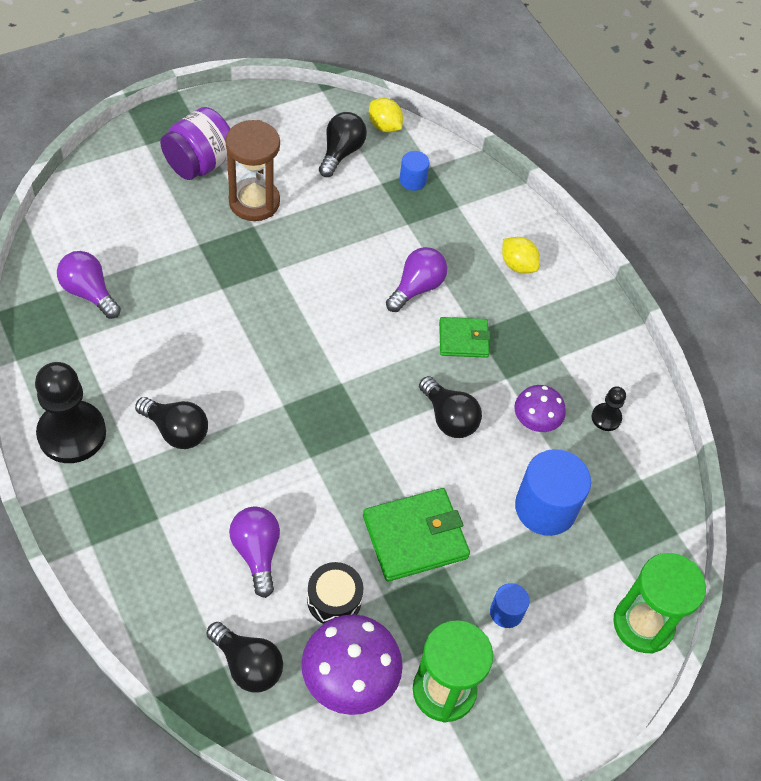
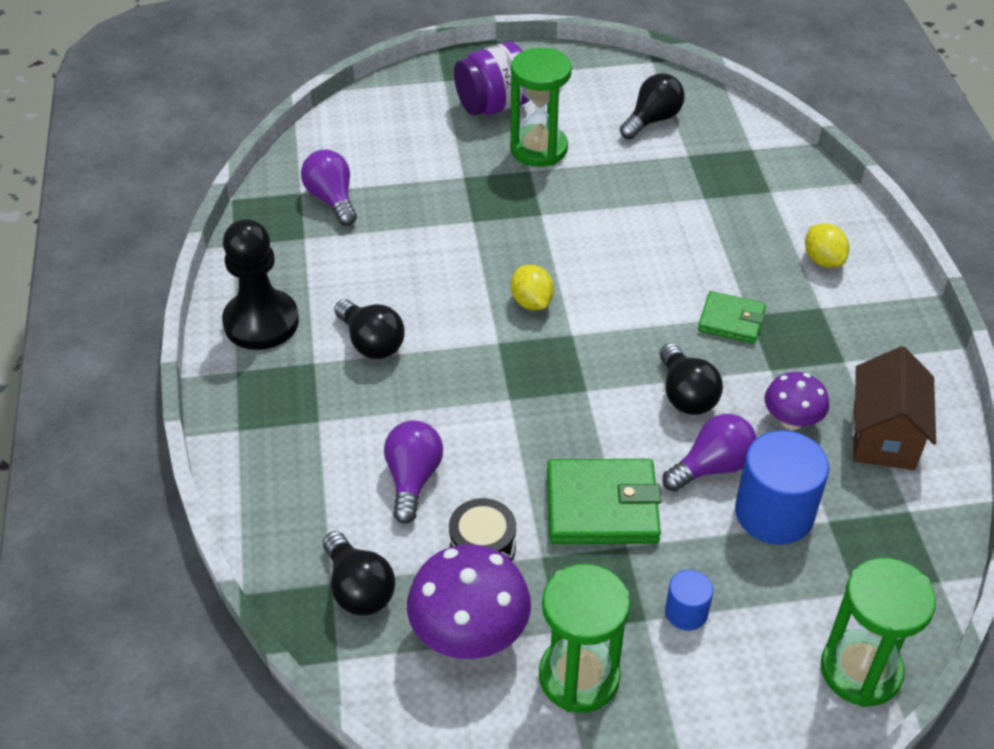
camera: 25 degrees right, 10 degrees down
brown hourglass [226,120,280,221] -> green hourglass [510,48,572,167]
yellow lemon [369,98,403,132] -> yellow lemon moved to [511,264,554,310]
purple light bulb [386,247,448,312] -> purple light bulb moved to [662,414,757,491]
blue cylinder [399,151,429,191] -> none
black pawn [592,386,626,431] -> brown house [852,346,936,470]

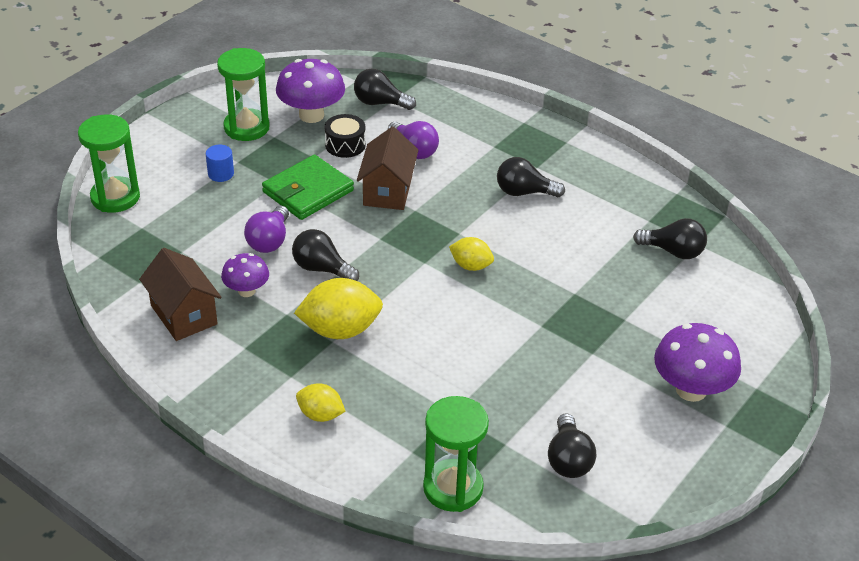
camera: 135 degrees right, 5 degrees down
black pawn [222,219,299,350] -> none
purple light bulb [301,149,357,226] -> black light bulb [633,218,707,259]
purple jar [454,42,529,116] -> purple mushroom [654,323,741,402]
green hourglass [510,48,572,167] -> green hourglass moved to [423,396,489,512]
green wallet [698,291,766,344] -> yellow lemon [294,278,383,339]
blue cylinder [735,430,829,545] -> none
none -> brown house [357,127,418,210]

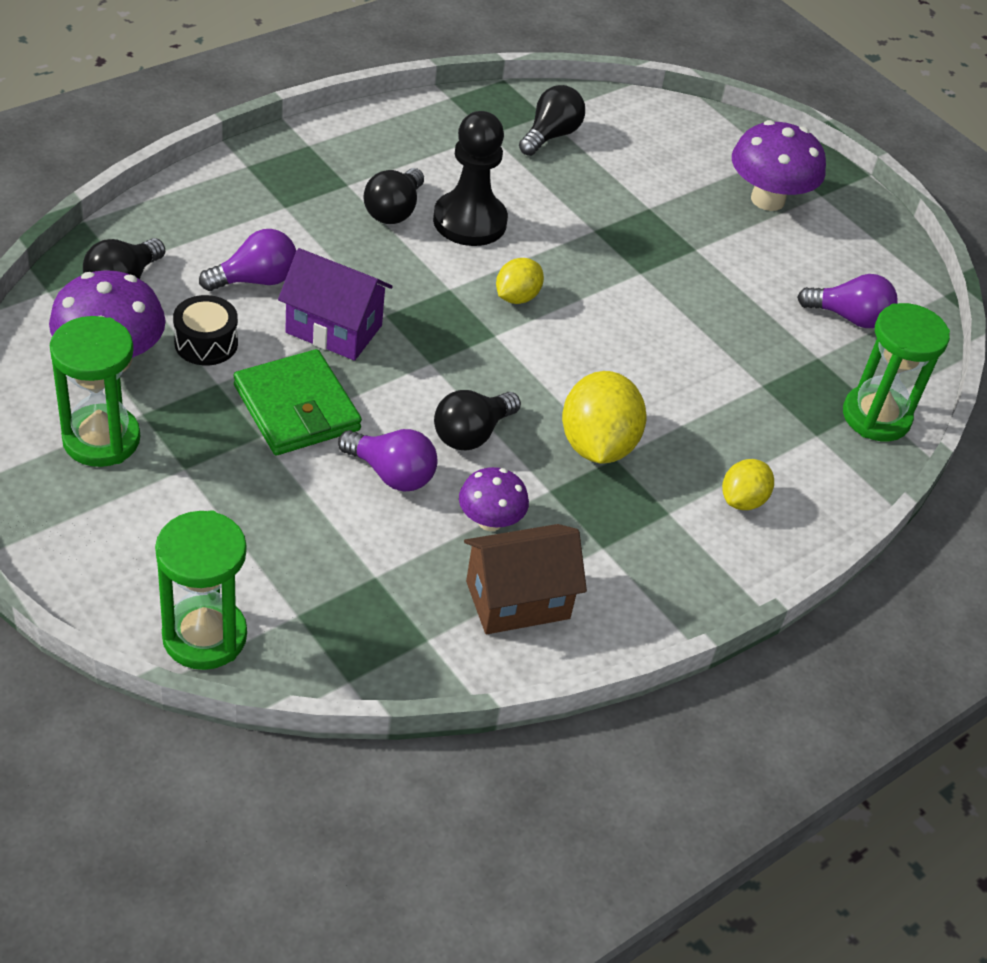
camera: 80 degrees left, 5 degrees up
blue cylinder [206,145,234,182] -> none
brown house [357,127,418,210] -> purple house [278,248,393,361]
black light bulb [548,413,596,478] -> purple light bulb [797,274,898,328]
none -> black pawn [433,111,508,246]

